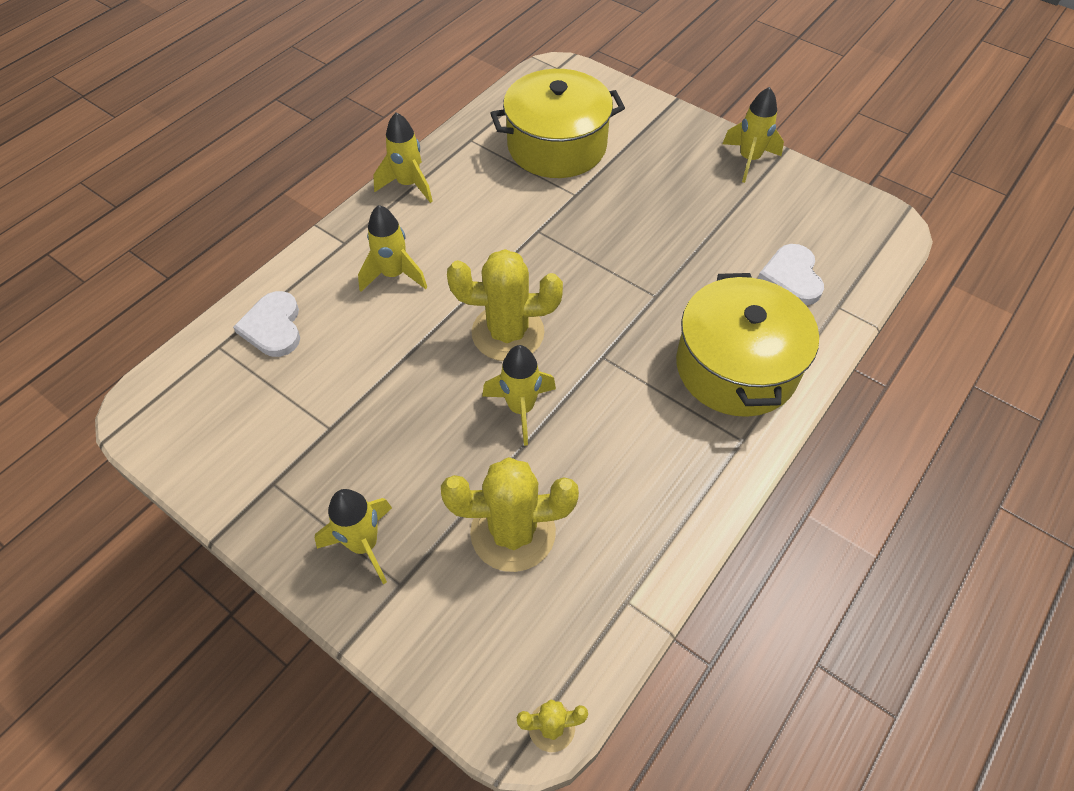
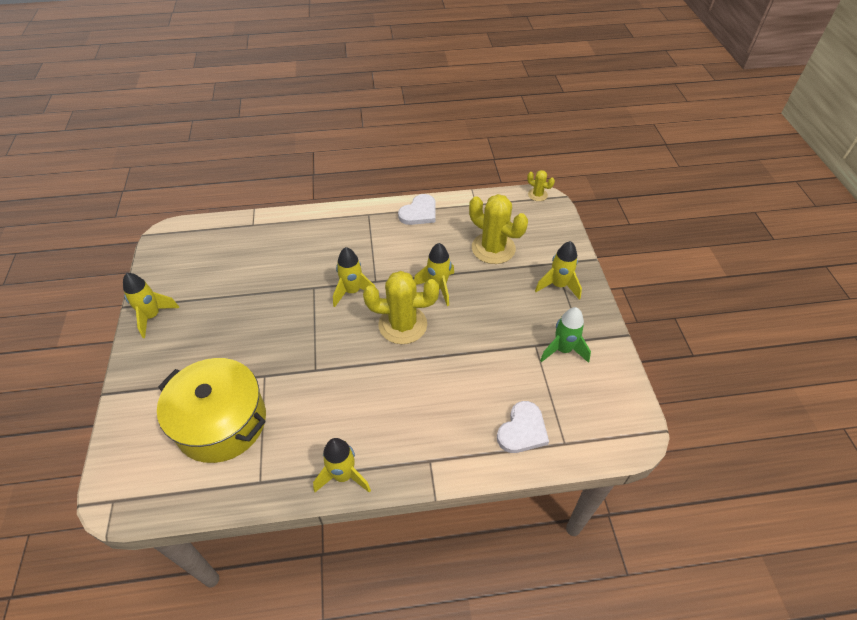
camera: 135 degrees left, 5 degrees down
yellow rocket [358,205,427,292] -> yellow rocket moved to [333,247,375,307]
yellow cactus [447,249,563,361] -> yellow cactus turned 45 degrees counterclockwise [363,271,439,344]
yellow pot [676,273,819,417] -> none
white heart [758,244,824,305] -> white heart moved to [398,194,435,225]
none -> green rocket [540,307,591,363]

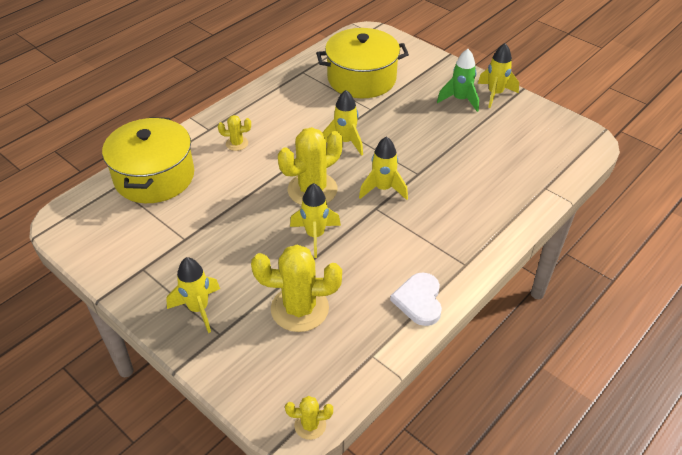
camera: 140 degrees right, 5 degrees down
yellow rocket [313,438,371,493] -> yellow rocket moved to [322,90,363,156]
white heart [497,401,549,453] -> yellow pot [102,117,194,203]
green rocket [540,307,591,363] -> green rocket moved to [437,49,479,112]
none -> yellow cactus [218,115,251,151]

